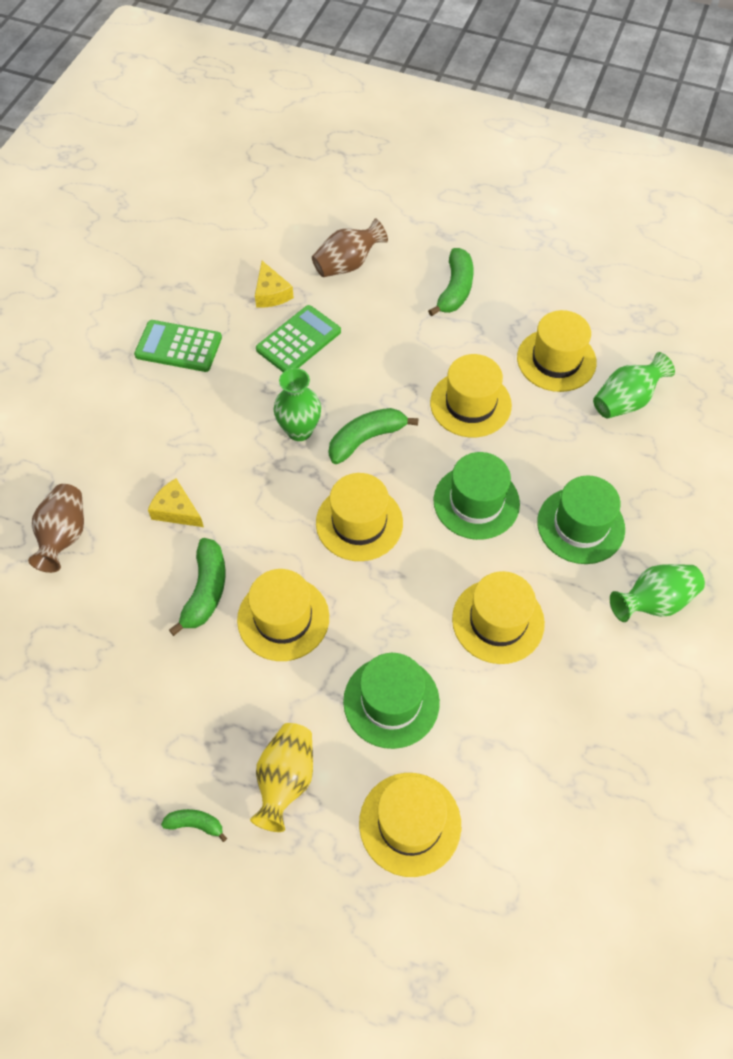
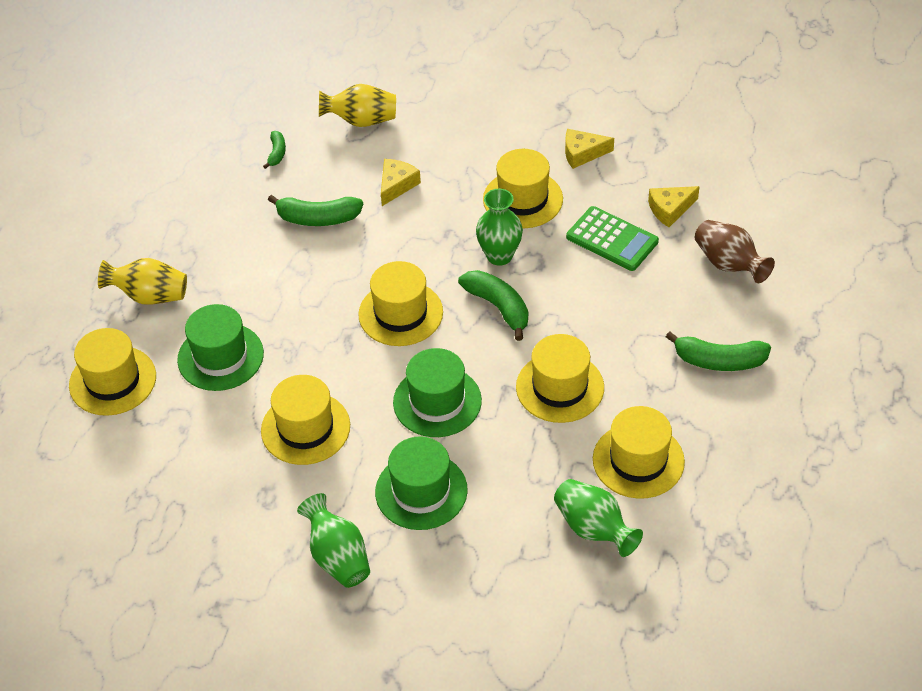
camera: 85 degrees right, 10 degrees down
brown vase [28,484,84,573] -> yellow vase [319,84,396,127]
green calculator [134,320,222,372] -> yellow cheese [565,129,614,169]
green banana [161,809,227,842] -> green banana moved to [263,131,286,169]
yellow hat [237,569,329,661] -> yellow hat moved to [483,149,563,228]

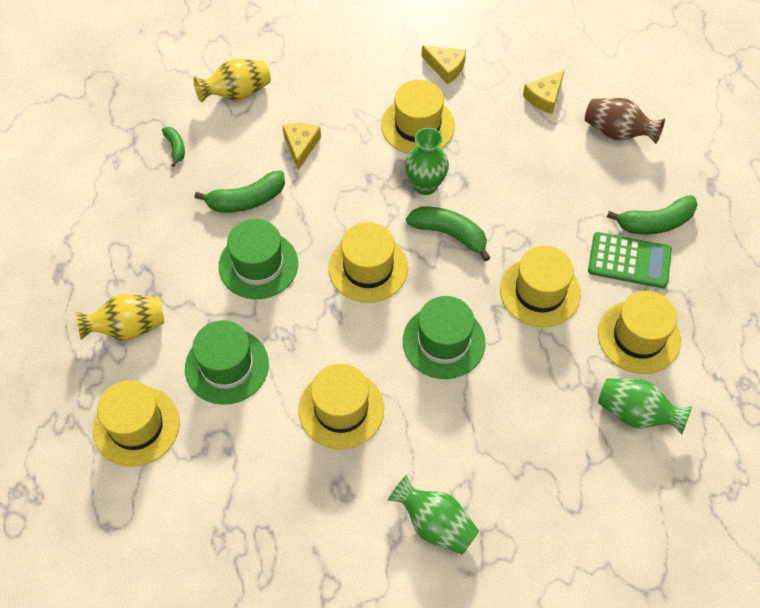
camera: 25 degrees left, 10 degrees up
green hat [375,436,468,530] -> green hat moved to [219,219,298,299]
yellow cheese [565,129,614,169] -> yellow cheese turned 120 degrees counterclockwise [421,46,466,84]
green calculator [566,206,659,271] -> green calculator moved to [588,232,672,288]

